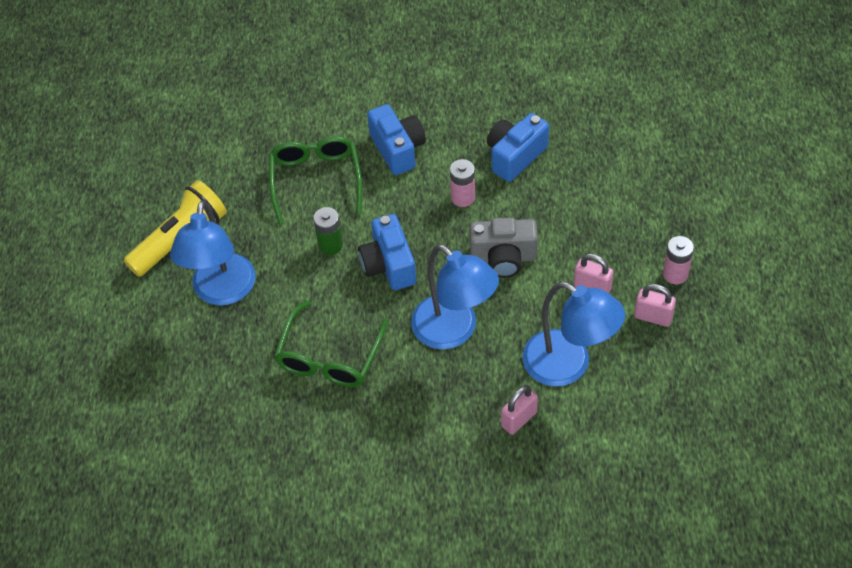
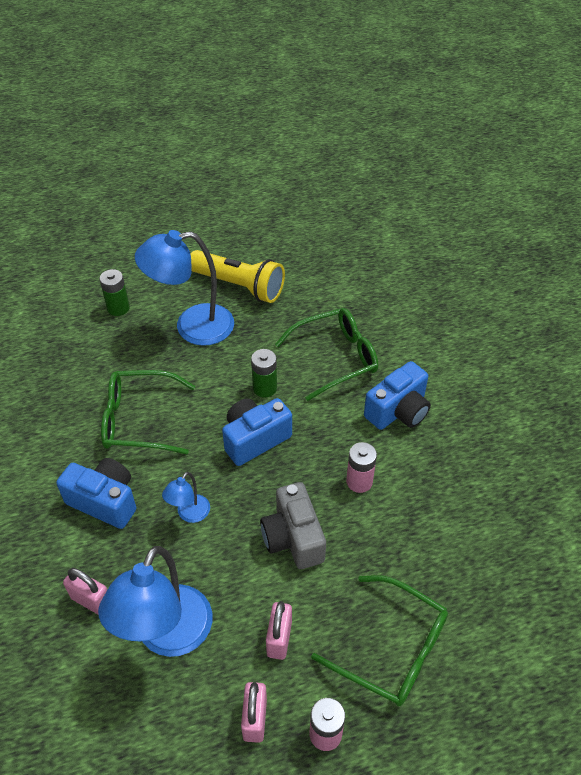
camera: 70 degrees right, 5 degrees down
blue lamp [411,244,499,350] -> blue lamp [162,472,210,523], size x0.48
blue camera [487,113,549,182] -> blue camera moved to [56,458,136,529]
none -> green battery [99,269,130,316]
none -> green glasses [311,575,448,706]

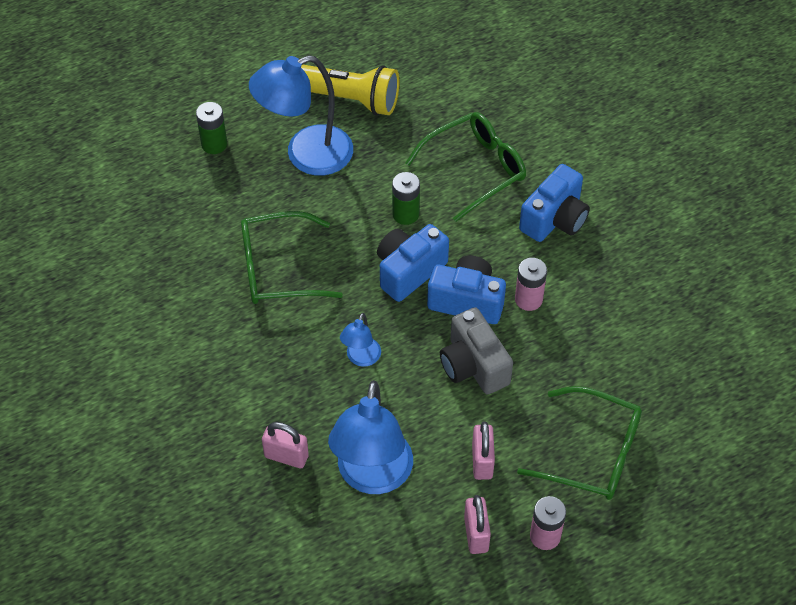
camera: 10 degrees left, 5 degrees up
blue camera [56,458,136,529] -> blue camera moved to [427,255,506,324]

